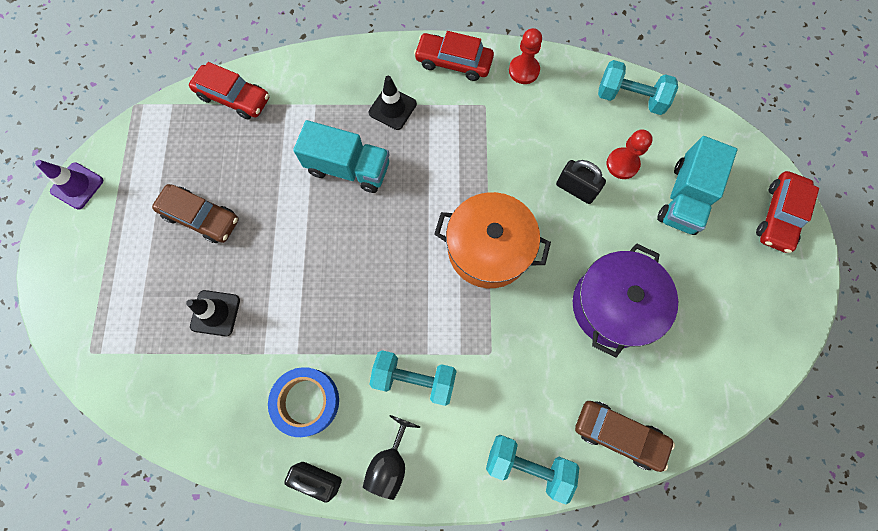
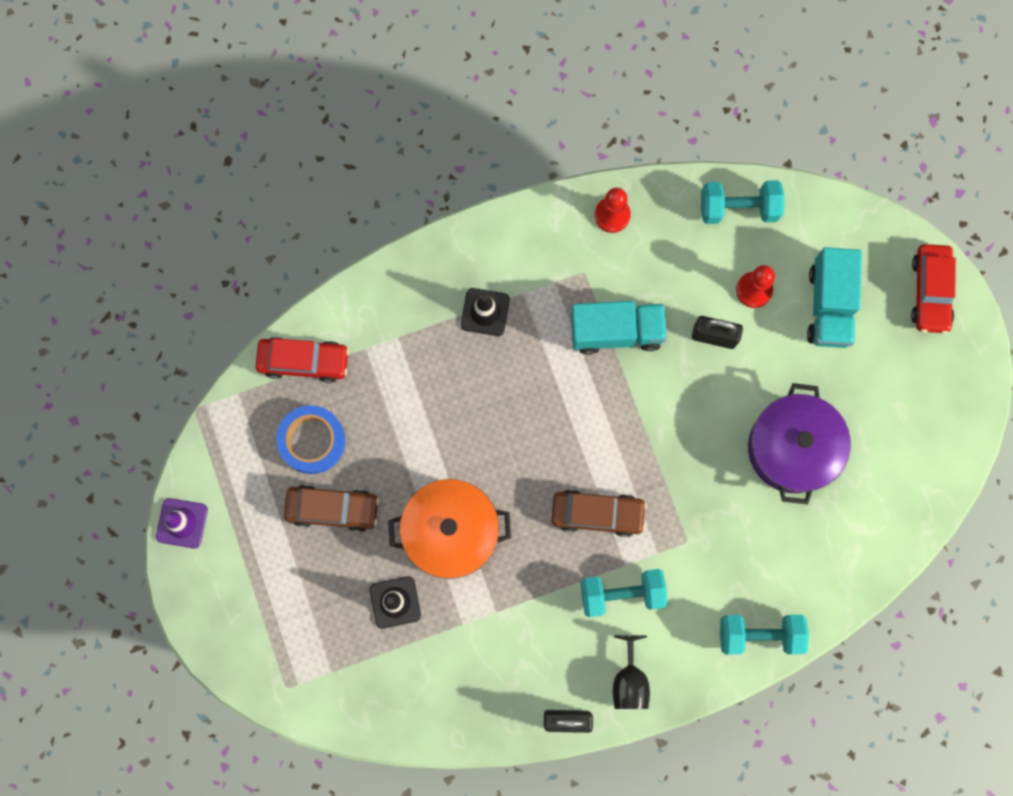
camera: 20 degrees left, 5 degrees up
blue tape [268,367,339,437] -> blue tape moved to [276,405,346,474]
turquoise truck [293,120,390,193] -> turquoise truck moved to [571,301,667,355]
red car [414,31,494,81] -> none
orange pot [434,192,551,288] -> orange pot moved to [388,479,511,579]
brown car [575,401,675,472] -> brown car moved to [551,490,647,537]

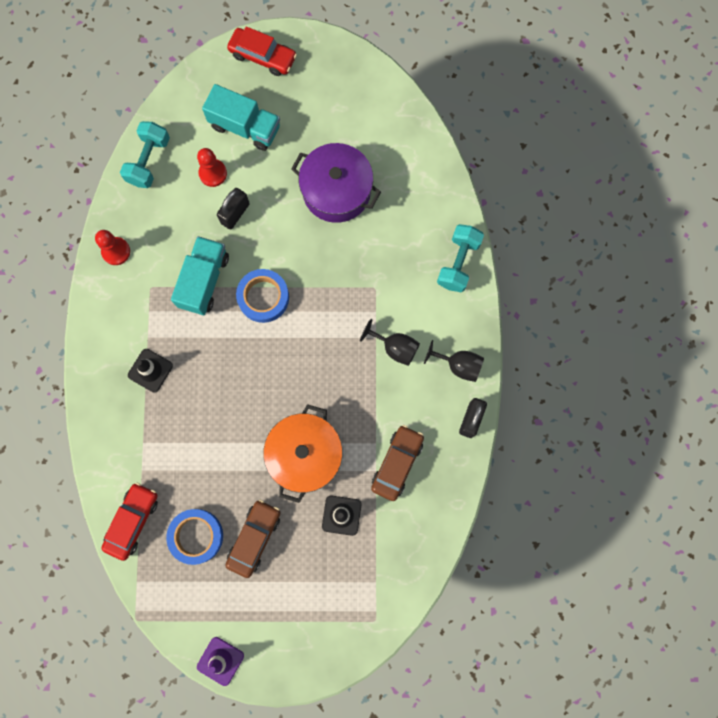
camera: 70 degrees left, 0 degrees up
brown car [551,490,647,537] -> brown car moved to [371,425,424,501]
turquoise dumbbell [580,569,667,617] -> black goblet [360,319,420,366]
none -> blue tape [236,269,289,323]

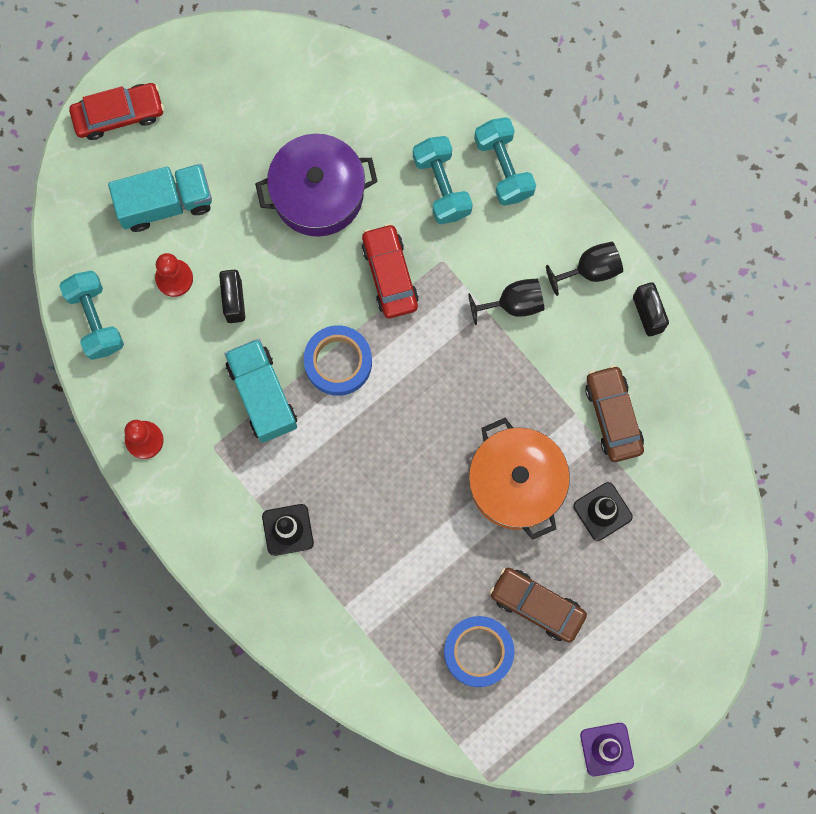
camera: 40 degrees left, 0 degrees up
red car [101,482,158,561] -> red car moved to [362,224,419,318]
brown car [225,500,280,578] -> brown car turned 45 degrees counterclockwise [490,568,587,643]
none -> turquoise dumbbell [413,136,473,224]

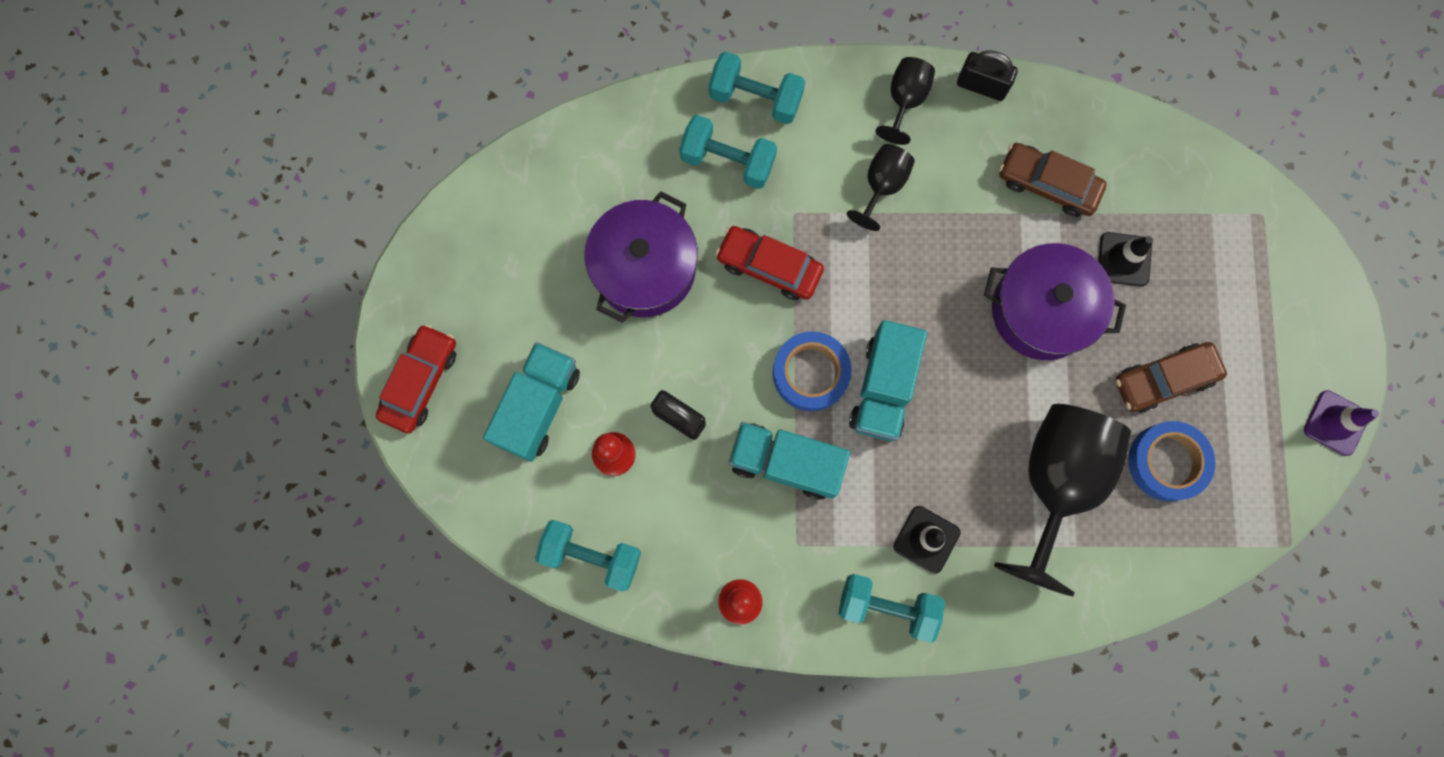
camera: 50 degrees left, 0 degrees up
orange pot [469,418,570,540] -> purple pot [984,243,1126,360]
none -> turquoise dumbbell [838,574,945,643]
none -> turquoise truck [849,320,927,441]
none -> black goblet [994,404,1131,596]

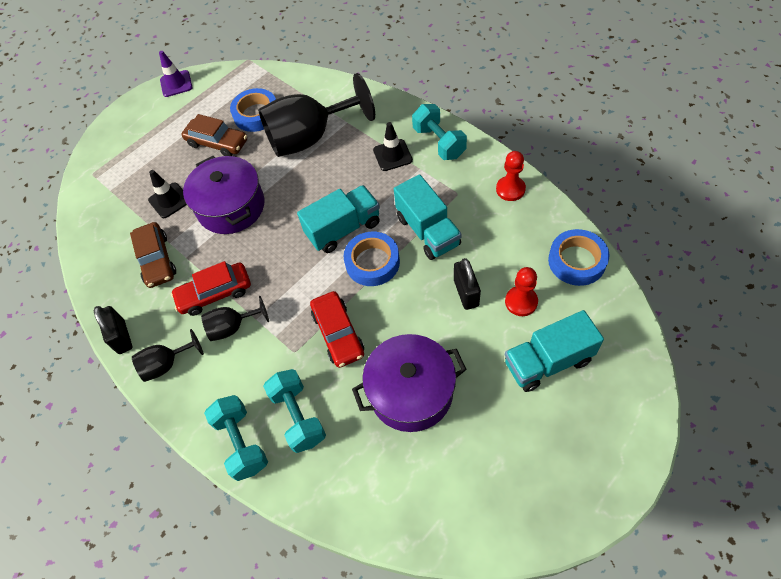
camera: 130 degrees left, 20 degrees down
red car [376,324,456,433] -> red car moved to [171,261,251,316]
turquoise dumbbell [535,520,641,592] -> blue tape [548,229,610,286]

